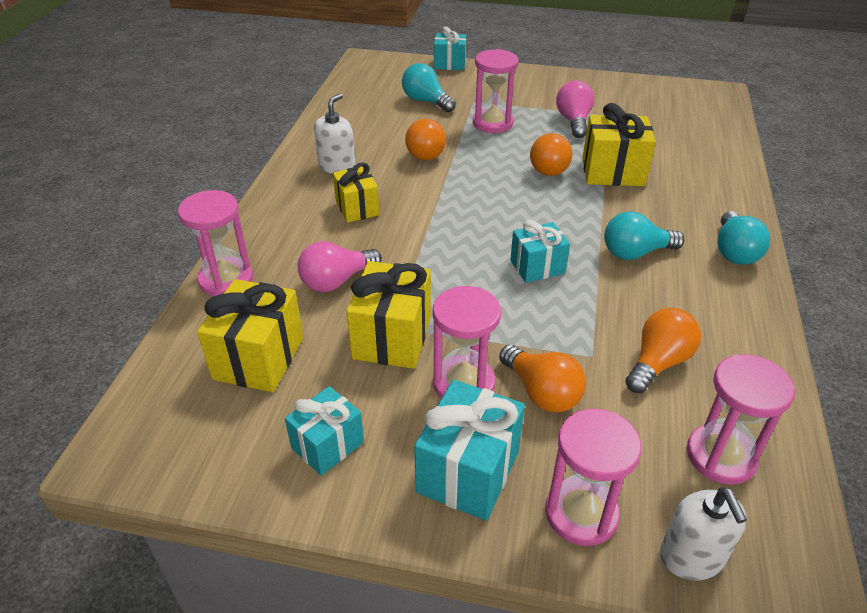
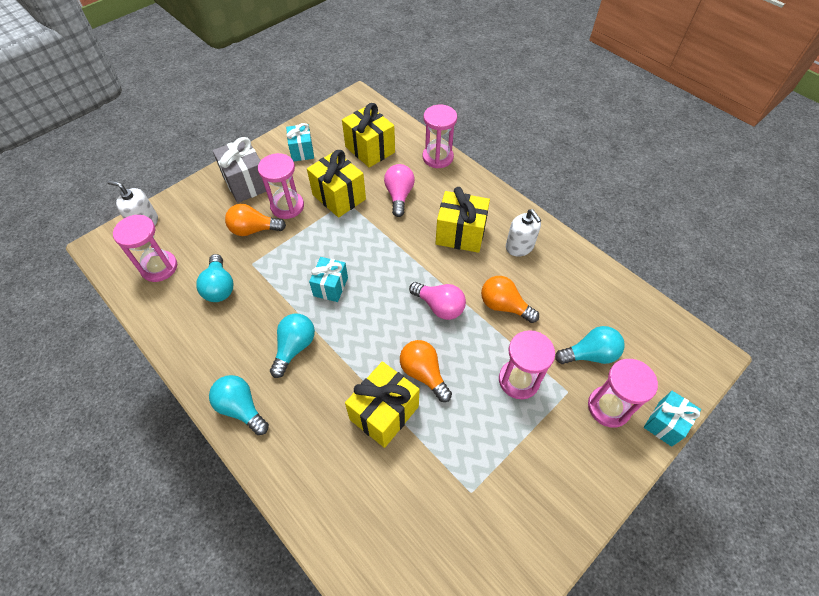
camera: 125 degrees right, 15 degrees up
yellow gift [333,162,380,223] -> yellow gift [435,187,490,253], size x1.53
turquoise gift [414,380,525,521] -> grey gift [212,137,266,203]
pink hourglass [545,408,642,546] -> pink hourglass moved to [588,359,658,428]
pink light bulb [556,80,594,138] -> pink light bulb moved to [409,282,466,320]
orange light bulb [625,308,701,393] -> turquoise light bulb [196,254,234,302]

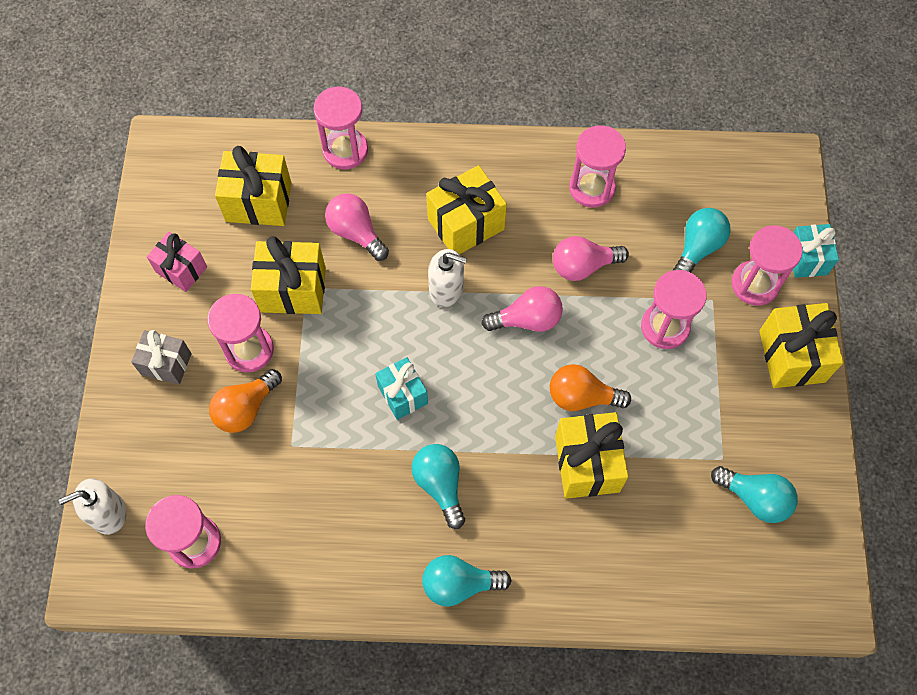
camera: 45 degrees left, 10 degrees up
turquoise light bulb [196,254,234,302] -> turquoise light bulb moved to [711,466,798,523]
grey gift [212,137,266,203] -> grey gift [131,330,192,385], size x0.65
turquoise gift [286,123,314,162] -> pink gift [147,232,207,292]
orange light bulb [481,276,539,323] -> pink light bulb [553,236,629,281]
white soap dispenser [506,209,541,256] -> white soap dispenser moved to [428,249,467,307]
none -> pink hourglass [569,125,626,208]
none -> yellow gift [759,303,844,388]

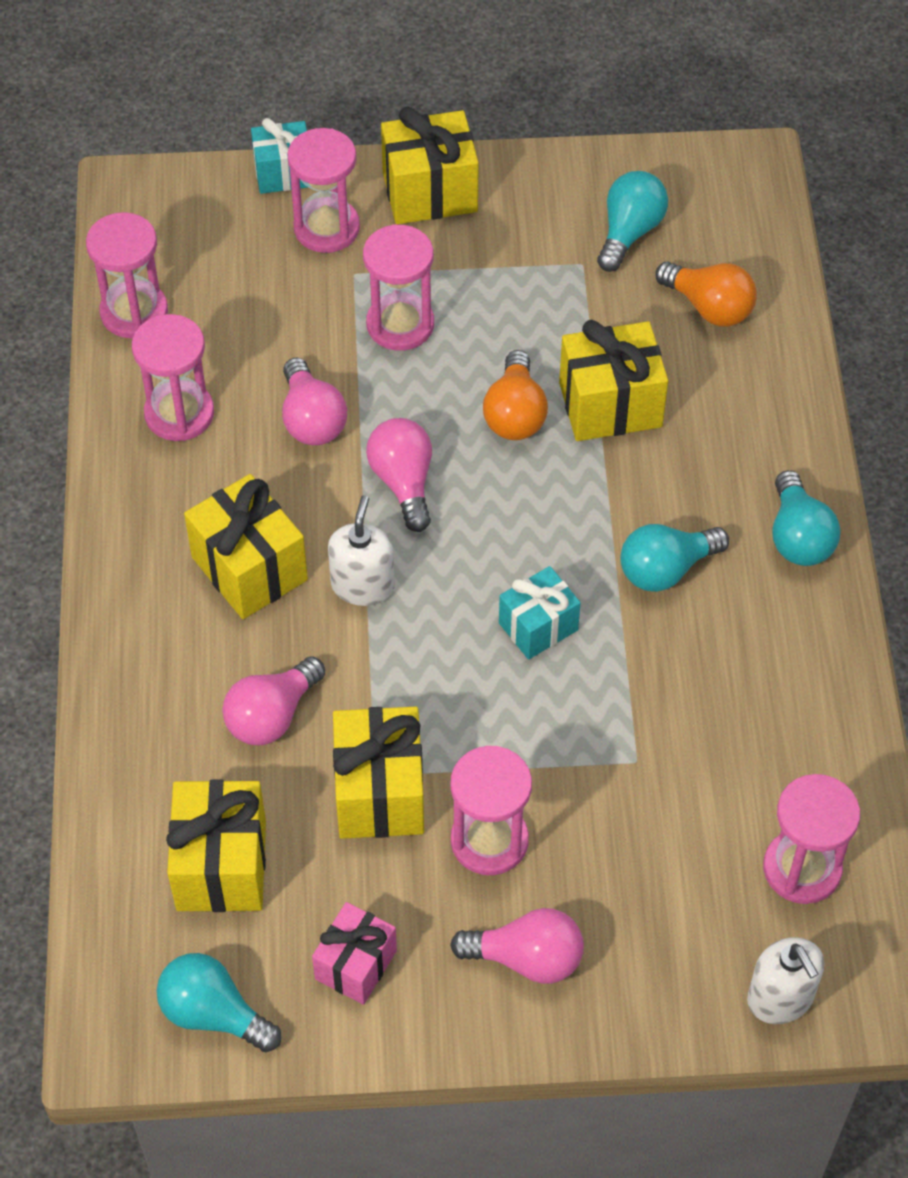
camera: 95 degrees left, 10 degrees down
grey gift [131,330,192,385] -> pink light bulb [450,908,584,984]
orange light bulb [209,369,282,433] -> orange light bulb moved to [655,261,757,327]
pink hourglass [314,87,368,169] -> pink hourglass moved to [86,212,168,338]
turquoise light bulb [673,208,731,272] -> turquoise light bulb moved to [157,953,282,1052]

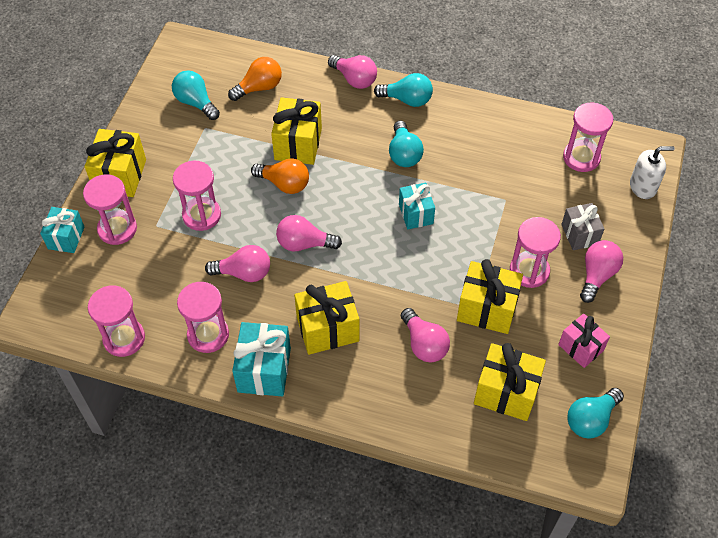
camera: 70 degrees left, 0 degrees up
white soap dispenser [328,495,395,606] -> none
none -> turquoise gift [232,322,291,396]
none -> pink light bulb [328,55,377,89]
none -> grey gift [561,203,604,250]

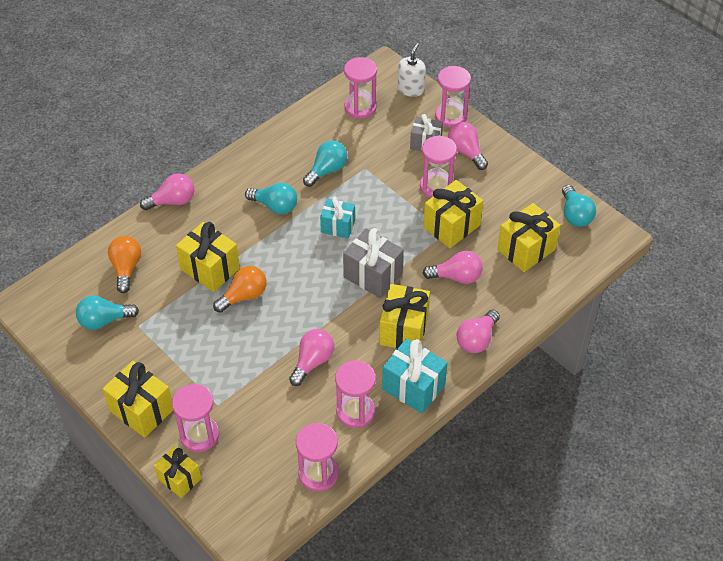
camera: 60 degrees left, 5 degrees down
turquoise gift [40,207,85,253] -> yellow gift [154,446,201,498]
pink hourglass [173,161,221,231] -> pink hourglass moved to [435,66,471,128]
pink light bulb [276,215,342,251] -> pink light bulb moved to [456,310,500,353]
turquoise light bulb [374,73,433,107] -> turquoise light bulb moved to [303,141,347,187]
pink gift [558,313,610,368] -> none
none -> grey gift [343,228,404,298]

